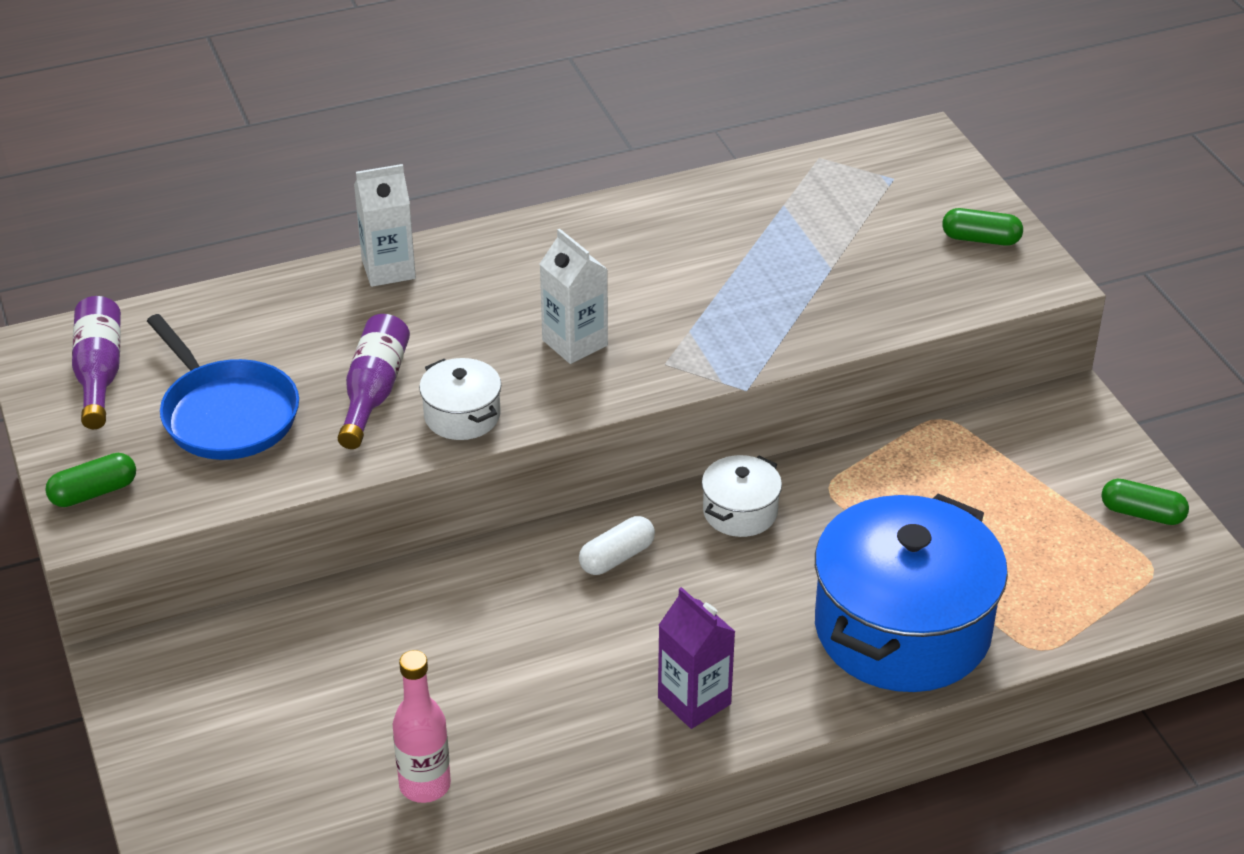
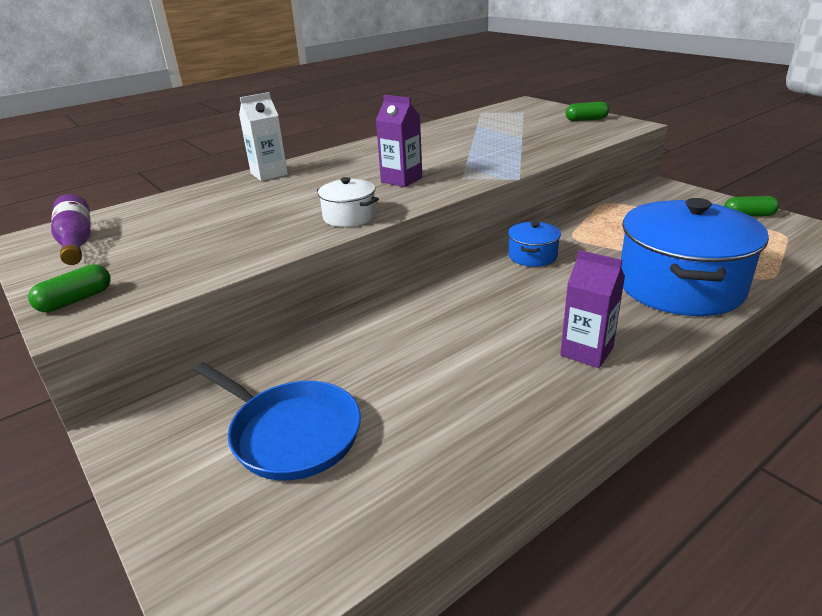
camera: 15 degrees left, 10 degrees down
blue pan [147,314,299,460] -> blue pan moved to [194,362,361,481]
purple bottle [338,314,410,449] -> none
pink bottle [393,650,451,803] -> none
white carton [540,229,608,364] -> purple carton [376,95,422,187]
white capsule [579,516,655,575] -> none
white pot [702,455,782,537] -> blue pot [508,221,561,267]

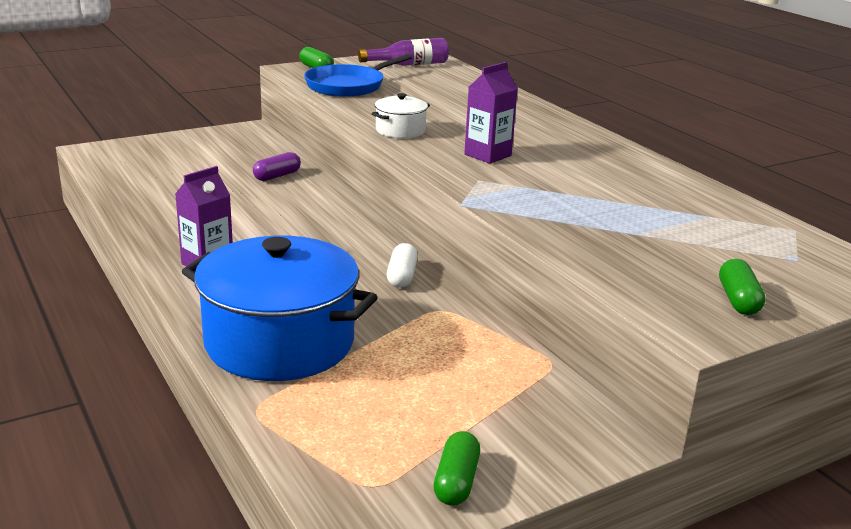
camera: 95 degrees right, 5 degrees down
blue pan [194,362,361,481] -> blue pan moved to [304,54,412,97]
white carton [239,92,288,181] -> none
blue pot [508,221,561,267] -> white capsule [387,243,418,288]
none -> purple capsule [253,152,301,181]

